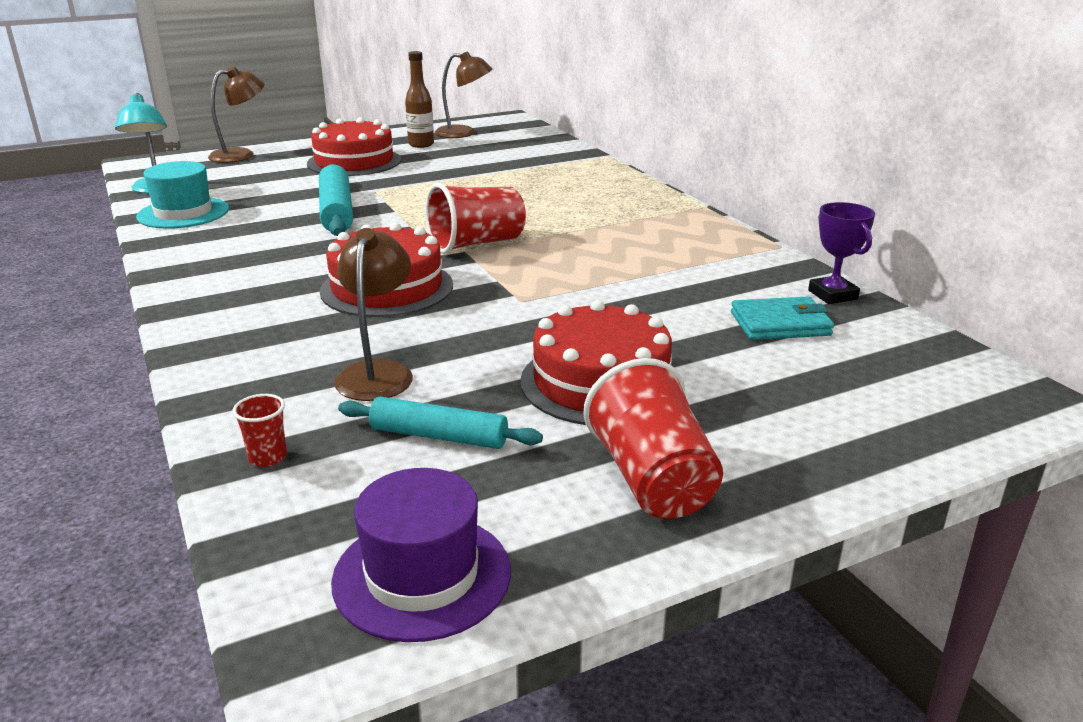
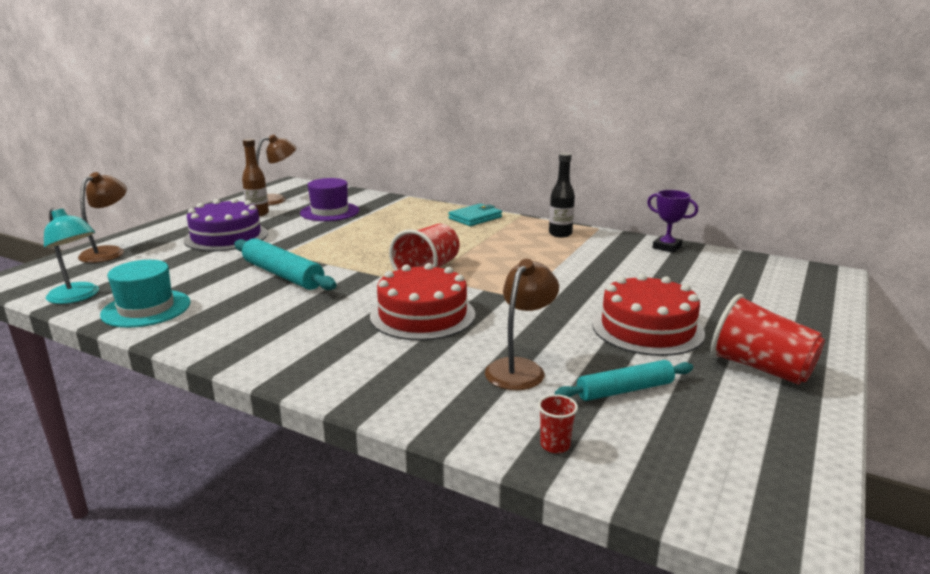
camera: 35 degrees left, 5 degrees down
red cake [307,117,401,176] -> purple cake [184,198,268,251]
purple hat [331,468,511,642] -> purple hat moved to [300,178,359,221]
brown lamp [334,228,413,401] -> brown lamp turned 60 degrees clockwise [485,259,559,390]
turquoise wallet [731,297,834,340] -> turquoise wallet moved to [448,204,502,226]
none -> black bottle [549,153,575,237]

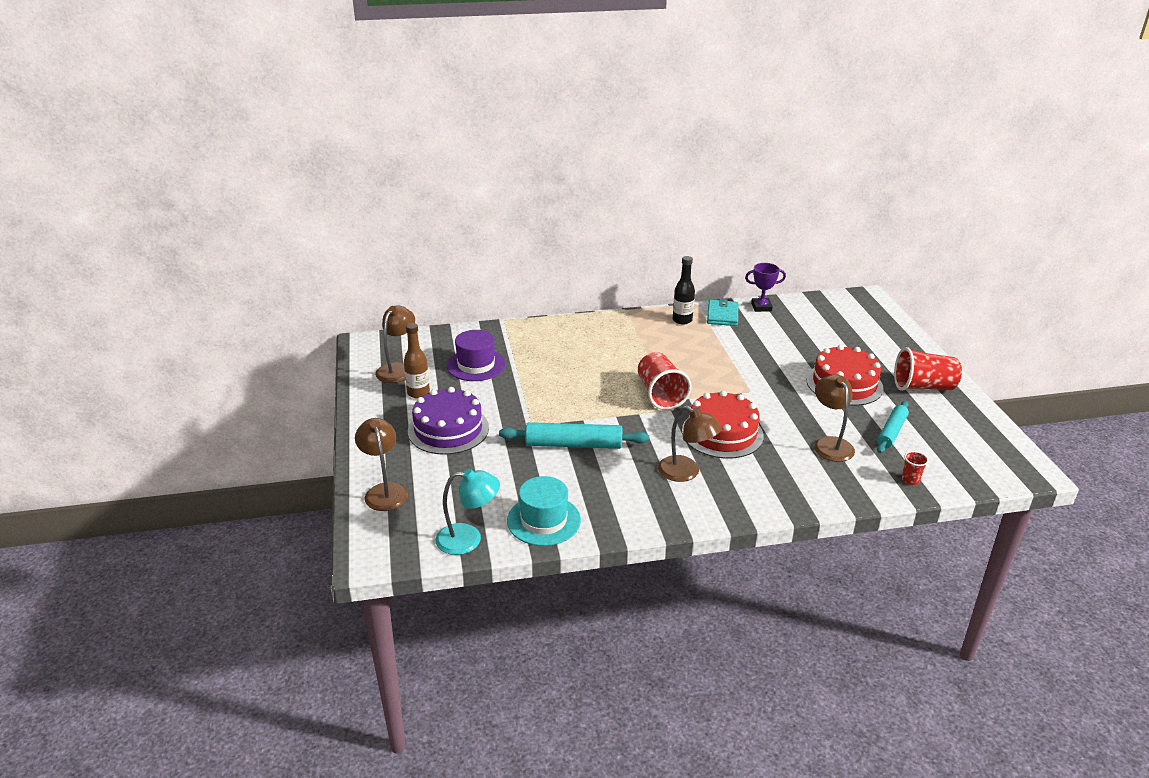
camera: 40 degrees left, 10 degrees up
turquoise wallet [448,204,502,226] -> turquoise wallet moved to [707,299,738,326]
none -> brown lamp [658,406,722,482]

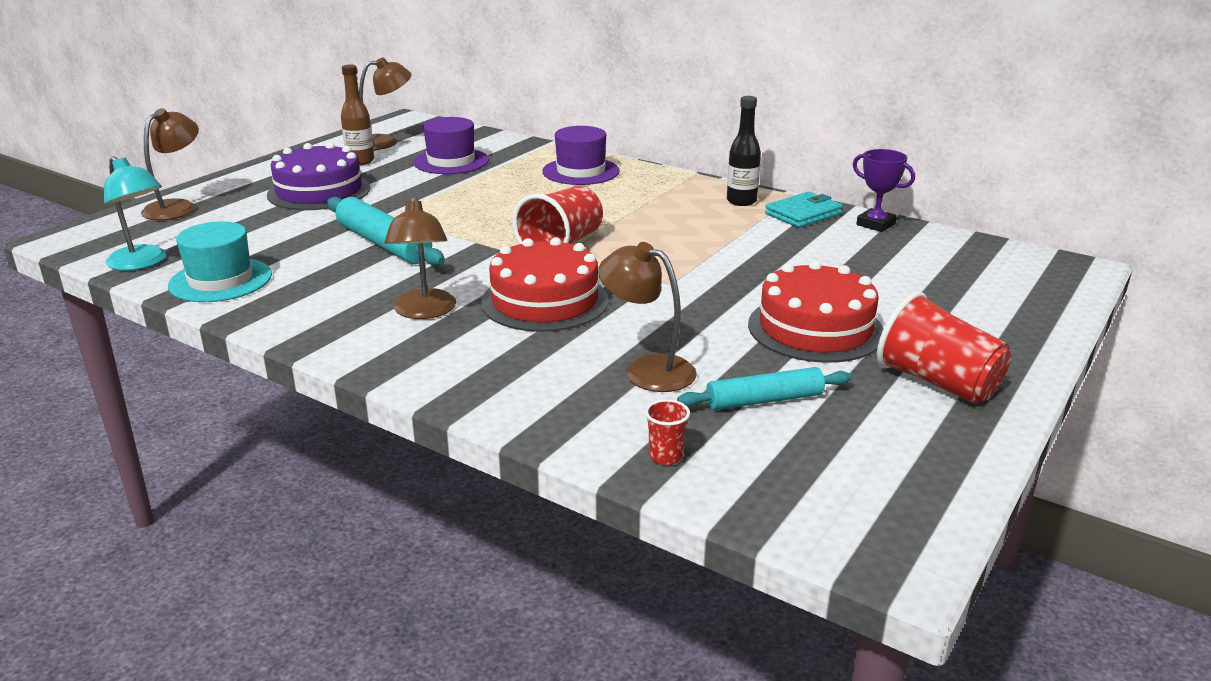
camera: 45 degrees right, 5 degrees down
brown lamp [814,375,855,462] -> brown lamp turned 90 degrees counterclockwise [598,242,697,392]
none -> purple hat [542,126,620,185]

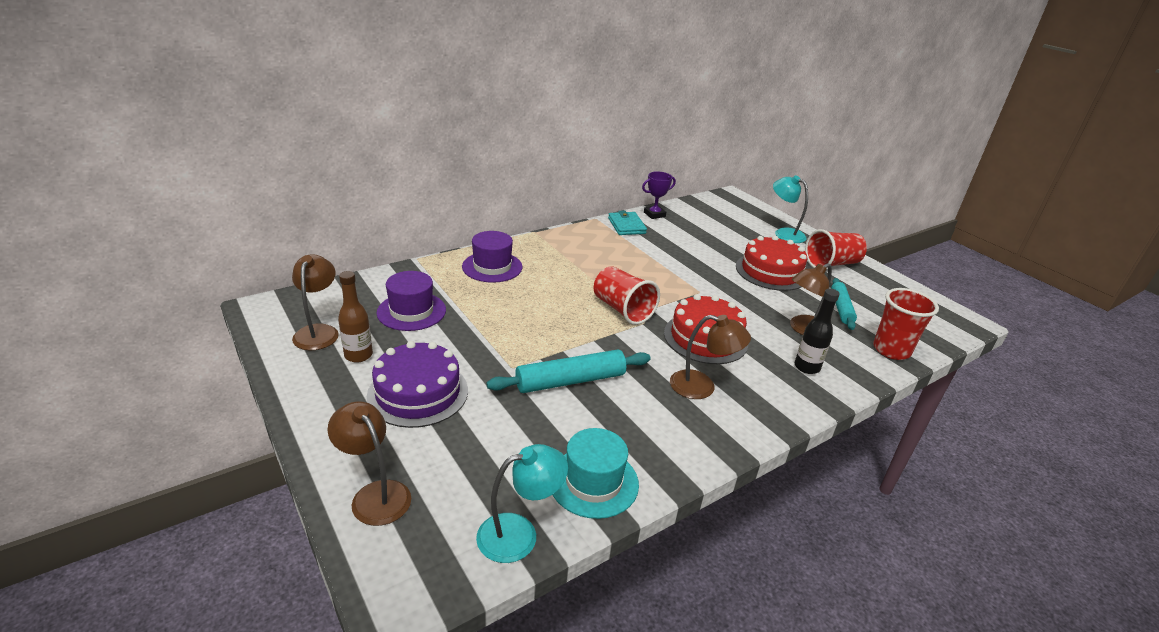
camera: 70 degrees left, 5 degrees up
red cup [645,399,690,465] -> red cup [873,288,939,360], size x2.16
black bottle [727,96,761,206] -> black bottle moved to [795,288,840,374]
none -> turquoise lamp [773,175,808,243]

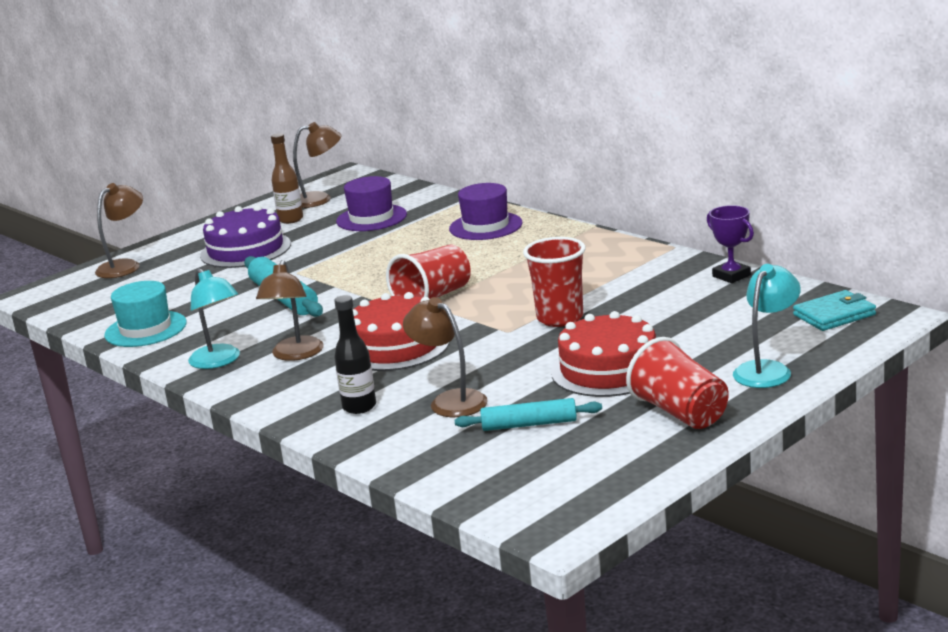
camera: 85 degrees right, 10 degrees down
turquoise lamp [476,444,568,563] -> turquoise lamp moved to [188,268,240,369]
turquoise wallet [608,211,647,235] -> turquoise wallet moved to [793,290,876,331]
red cup [873,288,939,360] -> red cup moved to [523,237,586,327]

